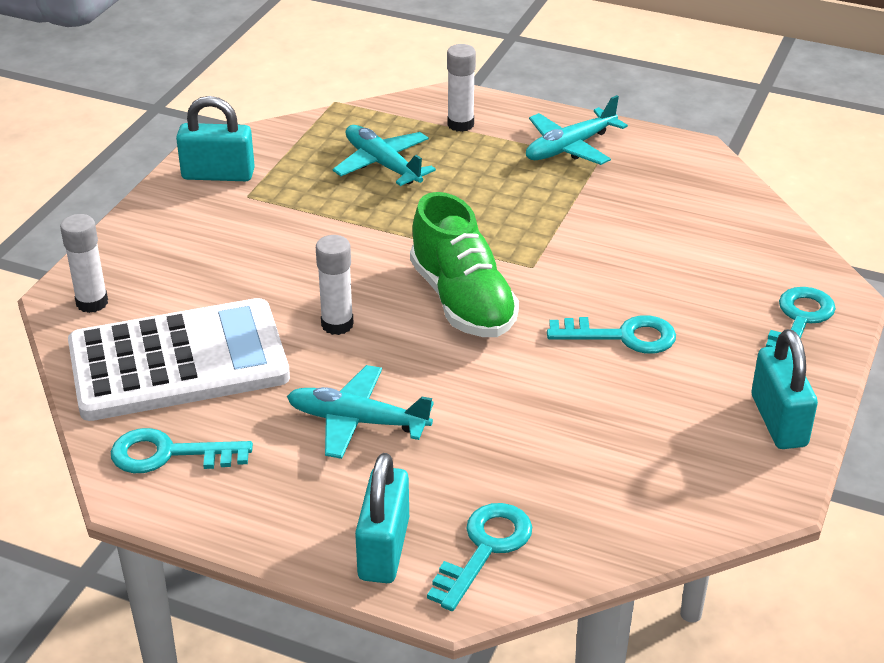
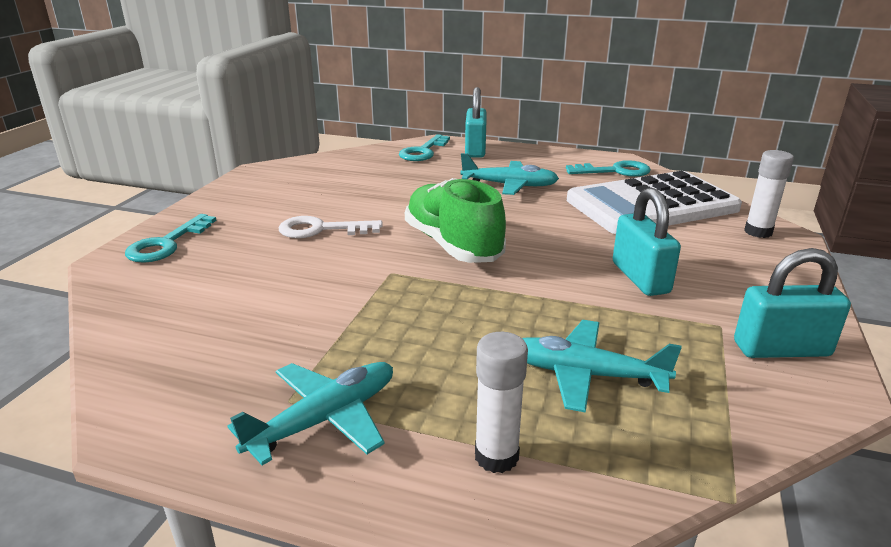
camera: 175 degrees right, 10 degrees down
white glue stick [316,235,354,335] -> none
turquoise plane [333,125,436,186] -> turquoise plane turned 150 degrees clockwise [522,320,682,413]
turquoise key [547,315,676,354] -> white key [279,216,383,238]
turquoise padlock [752,329,818,449] -> turquoise padlock moved to [613,188,681,296]

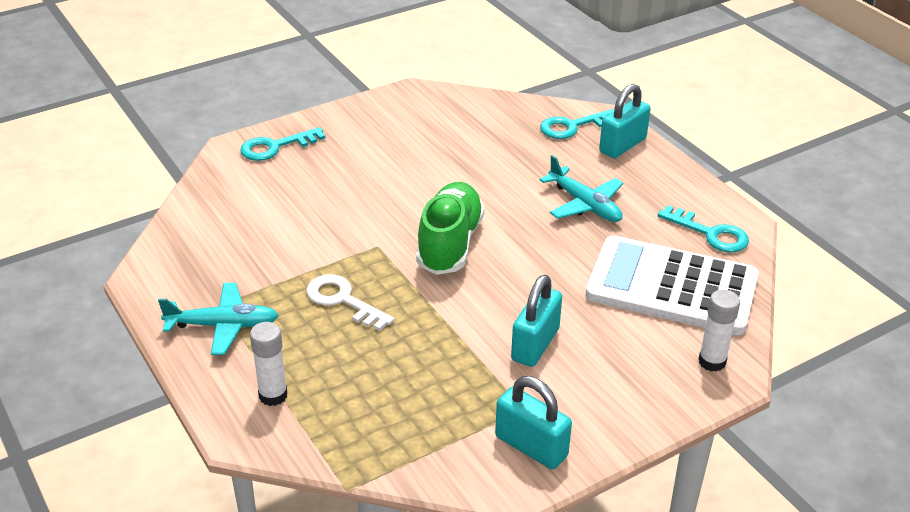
camera: 40 degrees right, 10 degrees up
white key [279,216,383,238] -> white key moved to [306,274,394,331]
turquoise plane [522,320,682,413] -> none

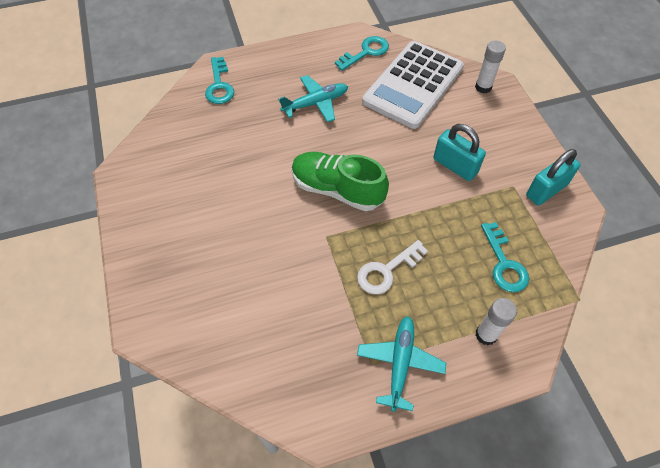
camera: 75 degrees left, 20 degrees up
turquoise key [240,127,325,161] -> turquoise key moved to [481,222,529,292]
turquoise padlock [599,84,651,158] -> none

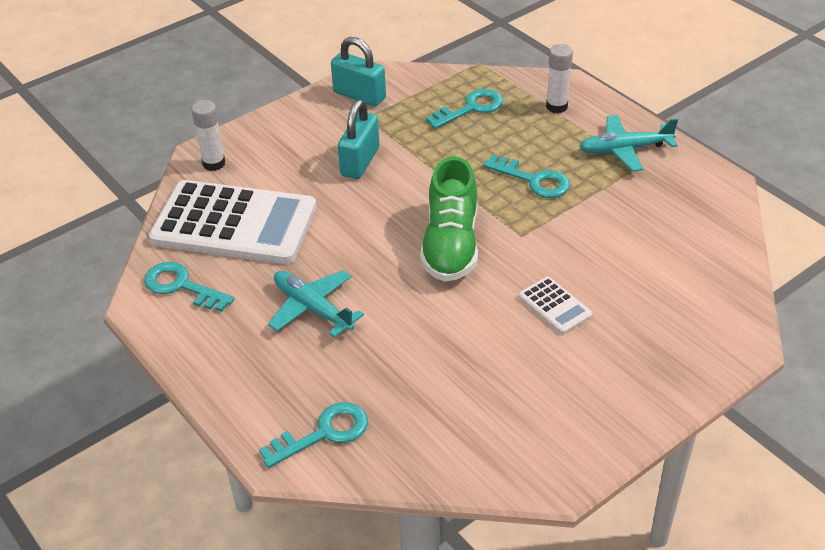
camera: 110 degrees left, 15 degrees down
white key [357,240,428,294] -> turquoise key [483,155,570,198]
none -> white calculator [518,277,592,334]

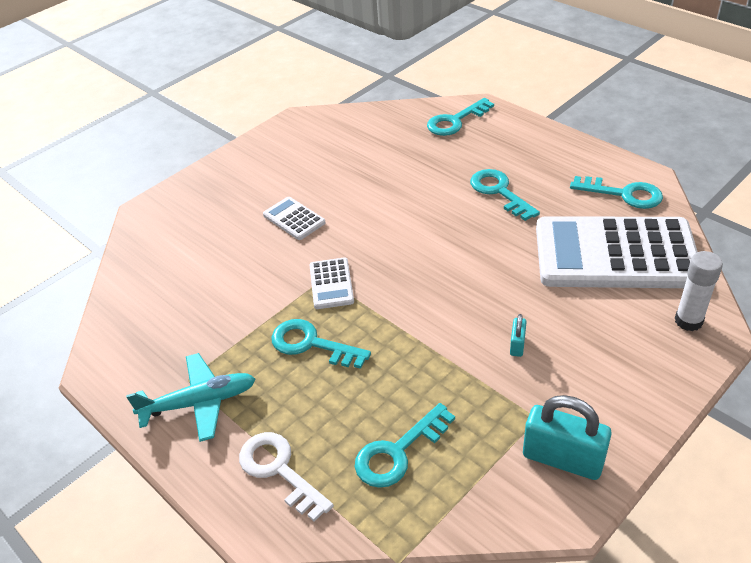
camera: 175 degrees right, 0 degrees up
turquoise plane [268,270,364,338] -> turquoise key [470,169,540,221]
turquoise padlock [338,100,379,179] -> turquoise padlock [510,314,526,357], size x0.47
green shoe [420,156,478,282] -> none
white glue stick [546,44,573,113] -> white key [239,432,334,522]
none -> white calculator [310,258,354,309]

